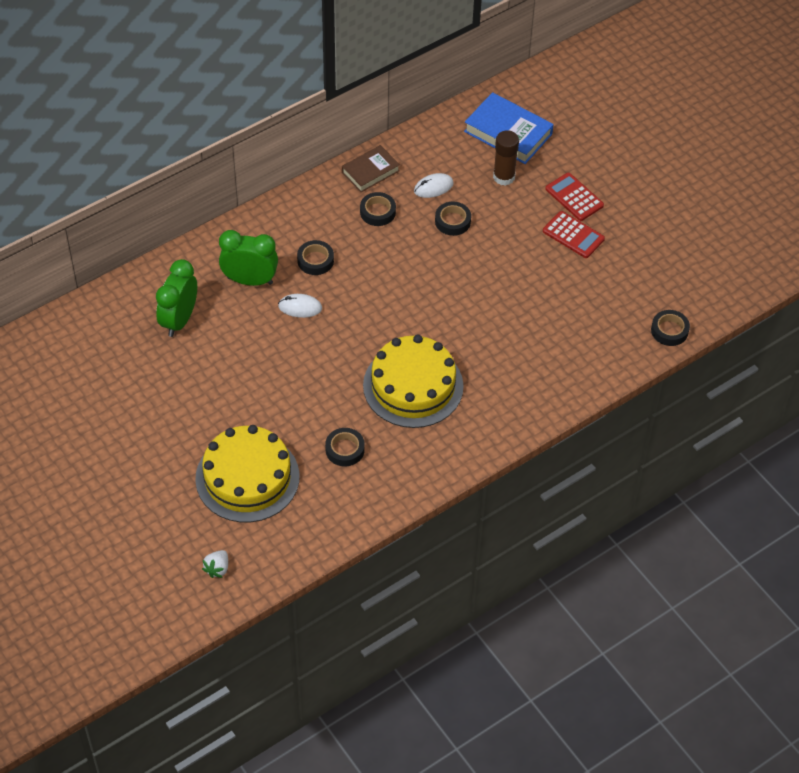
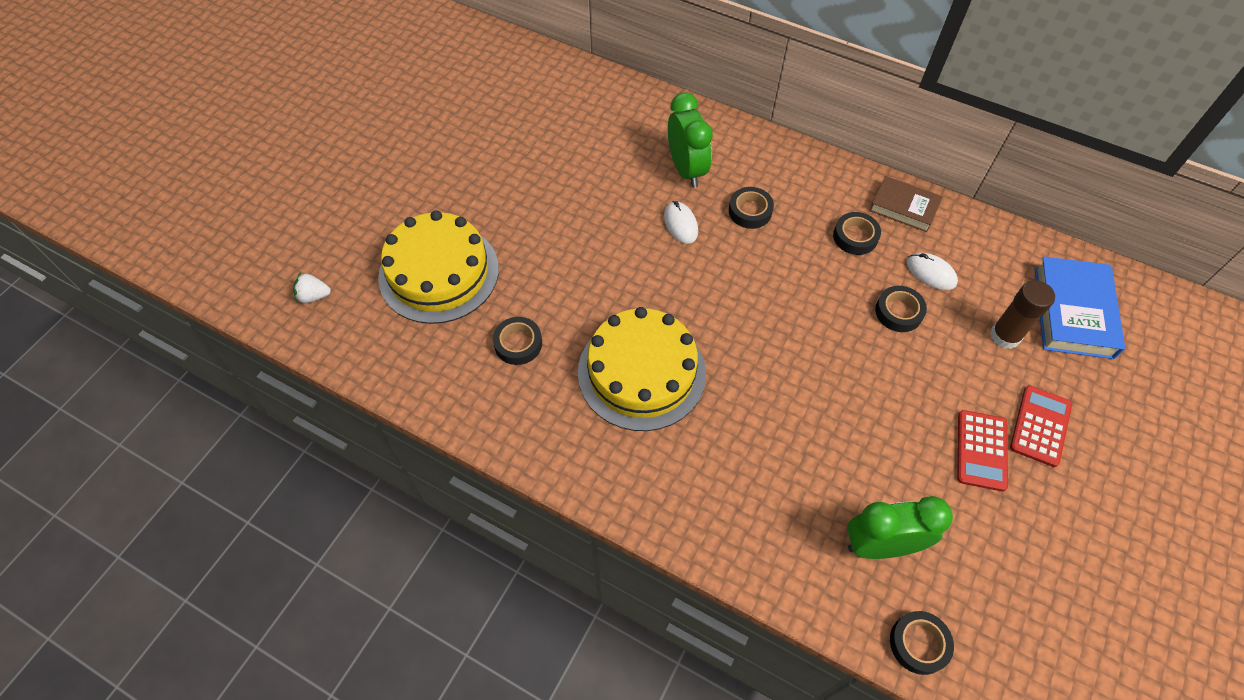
camera: 65 degrees right, 5 degrees up
green clock [156,259,197,337] -> green clock moved to [847,496,953,559]

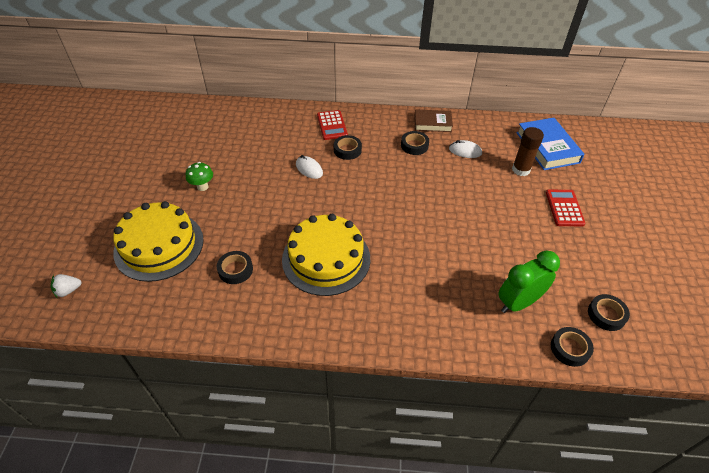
camera: 25 degrees left, 10 degrees down
green clock [668,92,713,188] -> none
black tape [875,286,927,332] -> black tape moved to [588,294,630,331]
red calculator [957,410,1008,492] -> red calculator moved to [317,110,348,140]
none -> green mushroom [186,162,213,191]

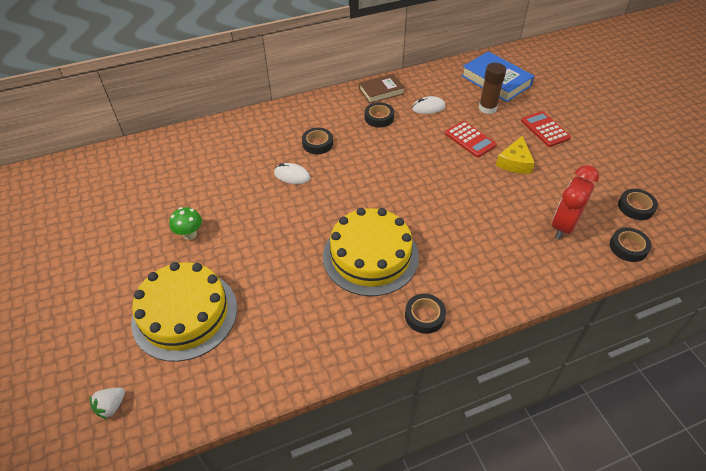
camera: 25 degrees left, 0 degrees up
black tape [217,251,253,284] -> black tape moved to [405,294,446,334]
red calculator [317,110,348,140] -> red calculator moved to [445,121,497,157]
green clock [499,250,560,313] -> red clock [552,165,599,239]
none -> yellow cheese [496,135,535,174]

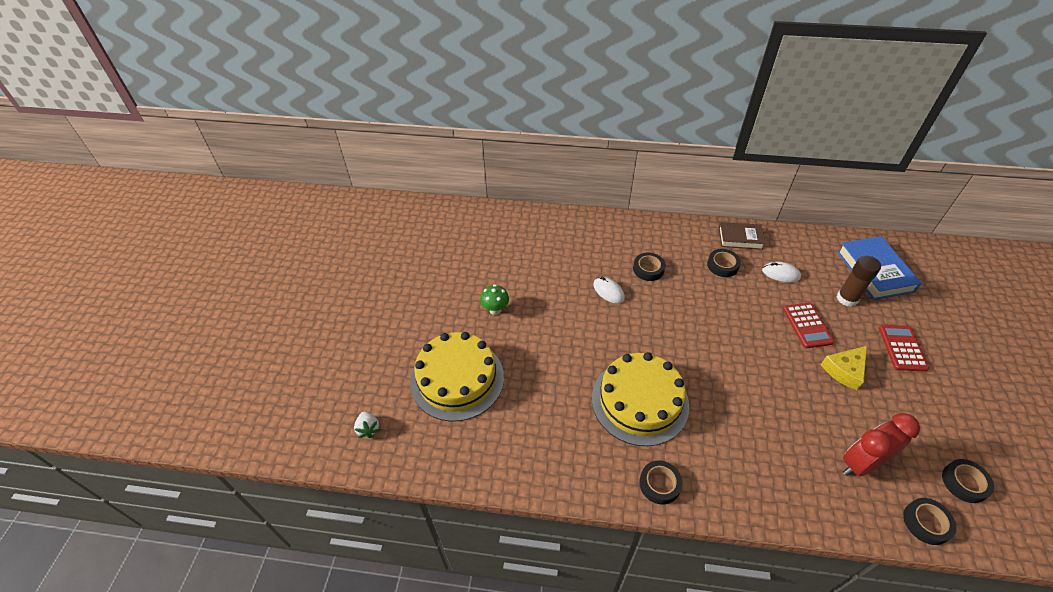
camera: 30 degrees right, 0 degrees up
white strawberry [89,388,125,420] -> white strawberry turned 90 degrees counterclockwise [354,411,380,438]

